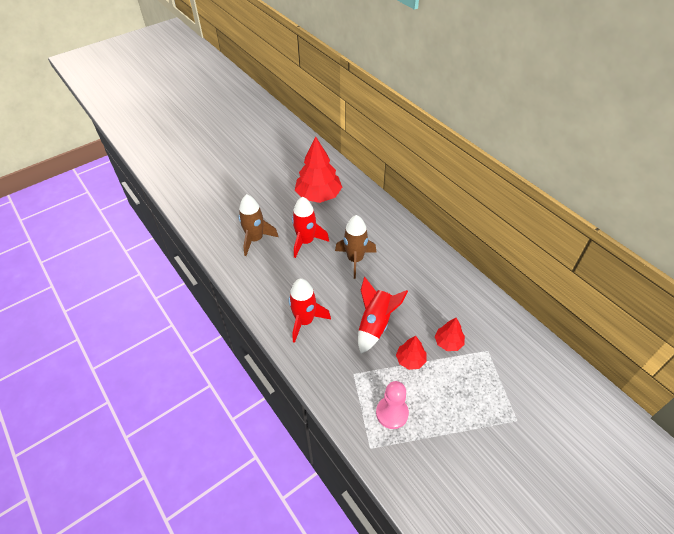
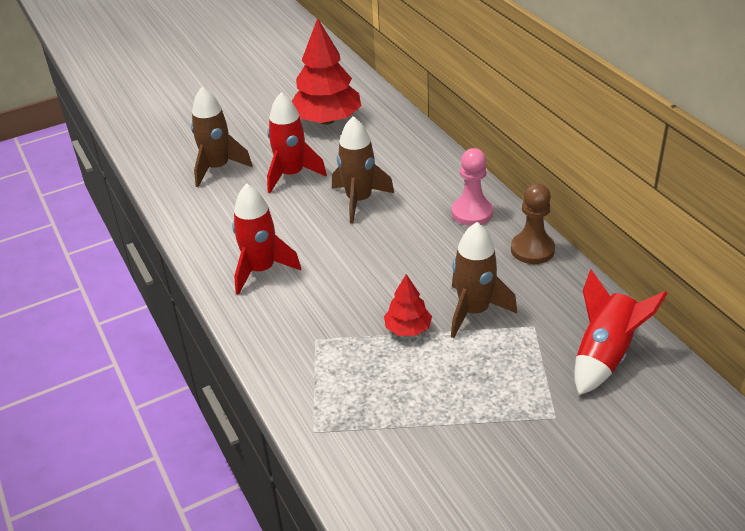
camera: 10 degrees right, 10 degrees down
red rocket [358,277,408,354] -> red rocket moved to [574,270,668,395]
pink pawn [376,381,409,429] -> pink pawn moved to [452,148,493,226]
red tree [435,318,465,351] -> brown rocket [451,222,517,338]
none -> brown pawn [511,183,555,264]

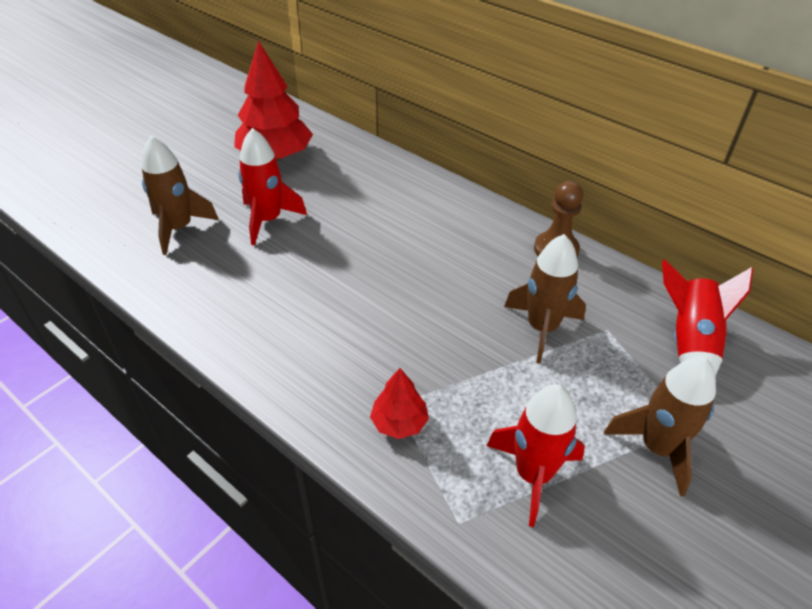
camera: 25 degrees left, 5 degrees up
red rocket [232,184,301,295] -> red rocket moved to [487,384,585,527]
brown rocket [332,116,394,224] -> brown rocket moved to [604,357,716,497]
red tree [384,274,432,336] -> red tree moved to [370,368,429,439]
pink pawn [452,148,493,226] -> none

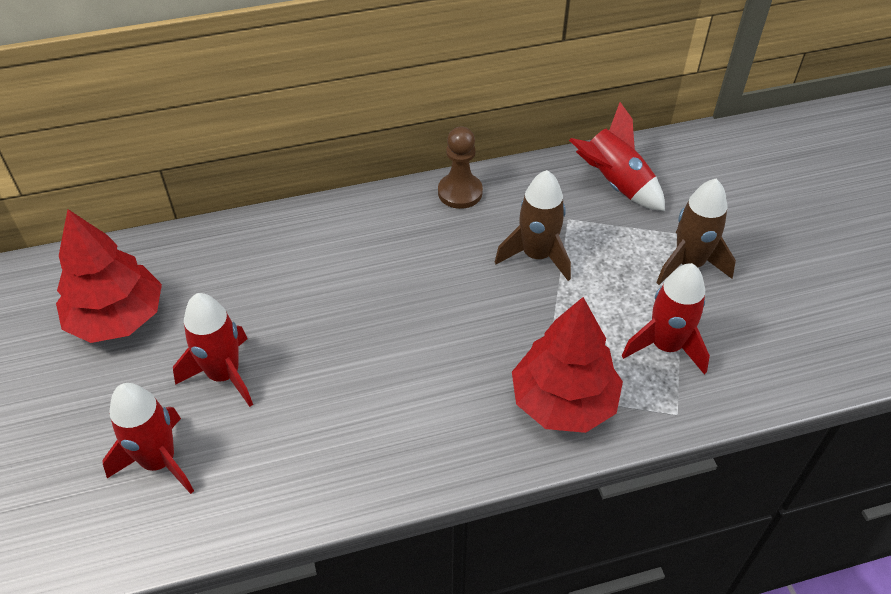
camera: 55 degrees left, 5 degrees up
brown rocket [141,136,219,255] -> red rocket [102,383,194,494]
red tree [370,368,429,439] -> red tree [512,297,623,433], size x1.99

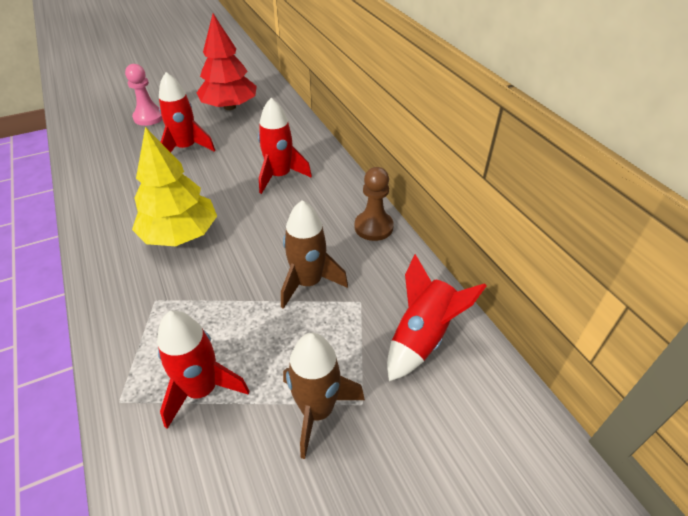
camera: 80 degrees right, 5 degrees down
red rocket [102,383,194,494] -> red rocket moved to [258,98,312,194]
red tree [512,297,623,433] -> none
none -> pink pawn [125,64,163,126]
none -> yellow tree [132,127,217,246]

